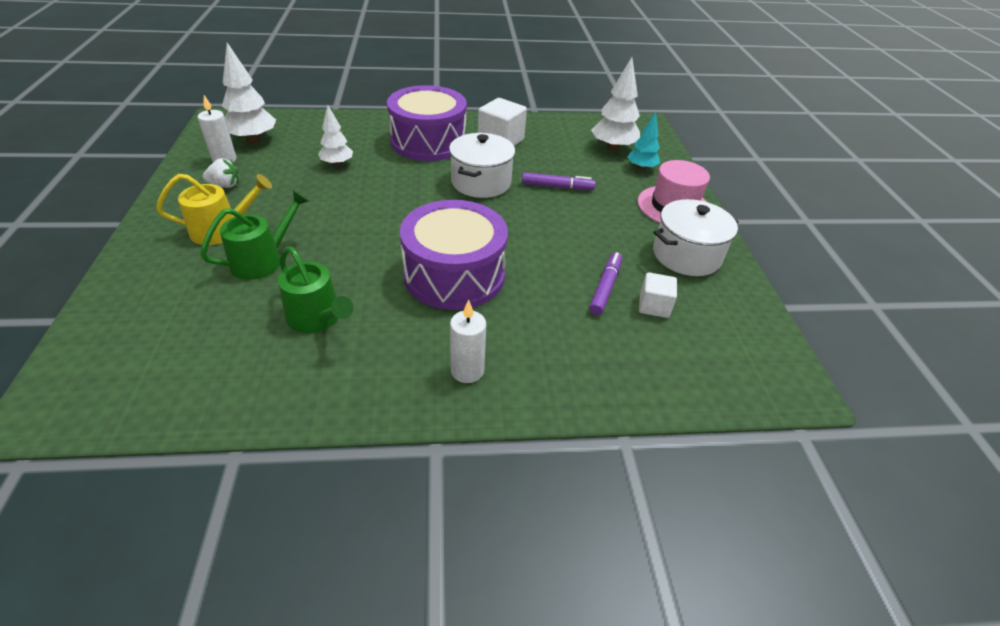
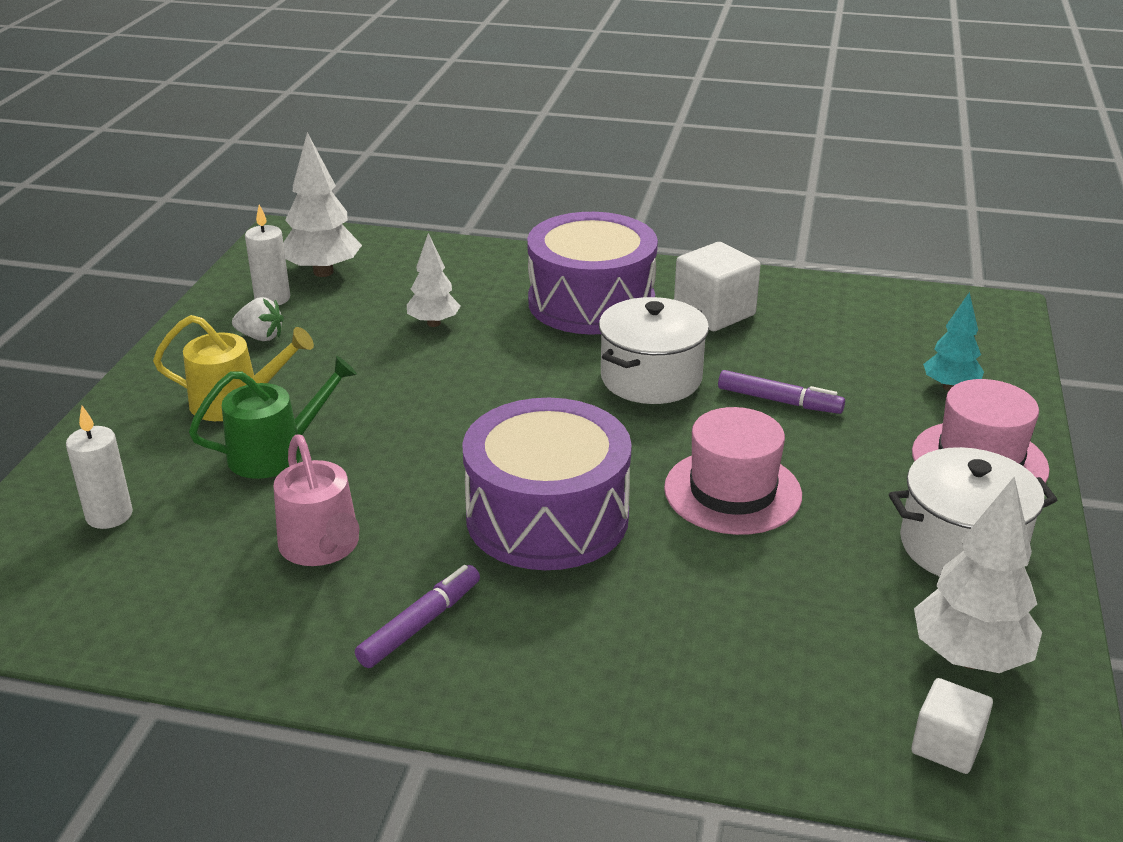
camera: 20 degrees right, 10 degrees down
green watering can [278,247,354,333] -> pink watering can [274,434,359,566]
white candle [450,300,486,383] -> white candle moved to [66,406,133,529]
purple marker [589,252,622,315] -> purple marker moved to [355,565,480,668]
white tree [591,57,640,151] -> white tree moved to [914,477,1042,673]
white cube [639,272,677,318] -> white cube moved to [911,678,993,774]
none -> pink hat [664,407,802,535]

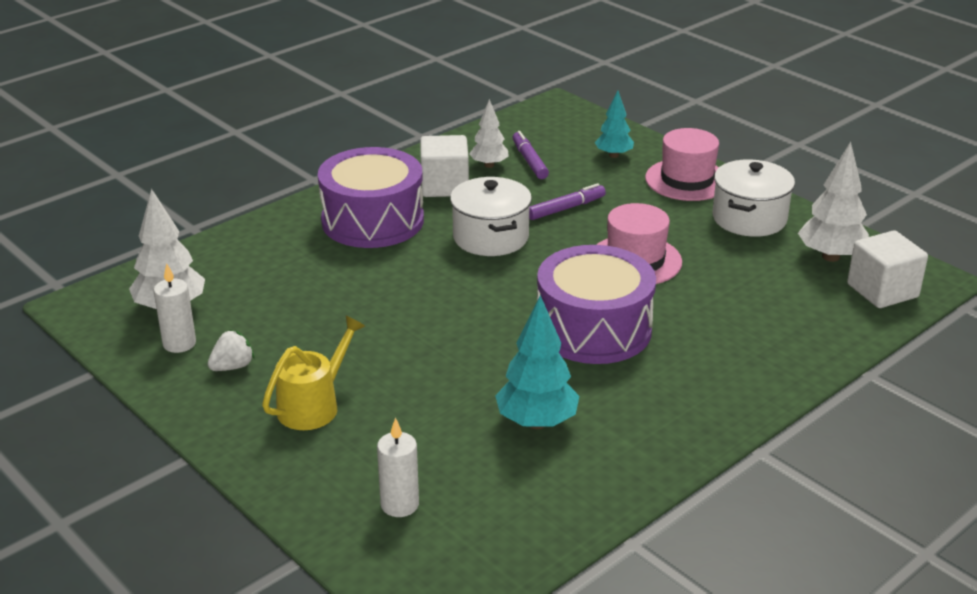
camera: 55 degrees left, 0 degrees up
green watering can [189,356,357,479] -> none
pink watering can [274,434,359,566] -> turquoise tree [495,295,579,429]
purple marker [355,565,480,668] -> purple marker moved to [512,131,549,179]
white tree [407,233,460,327] -> white tree moved to [469,99,509,168]
white cube [911,678,993,774] -> white cube [847,230,928,308], size x1.63

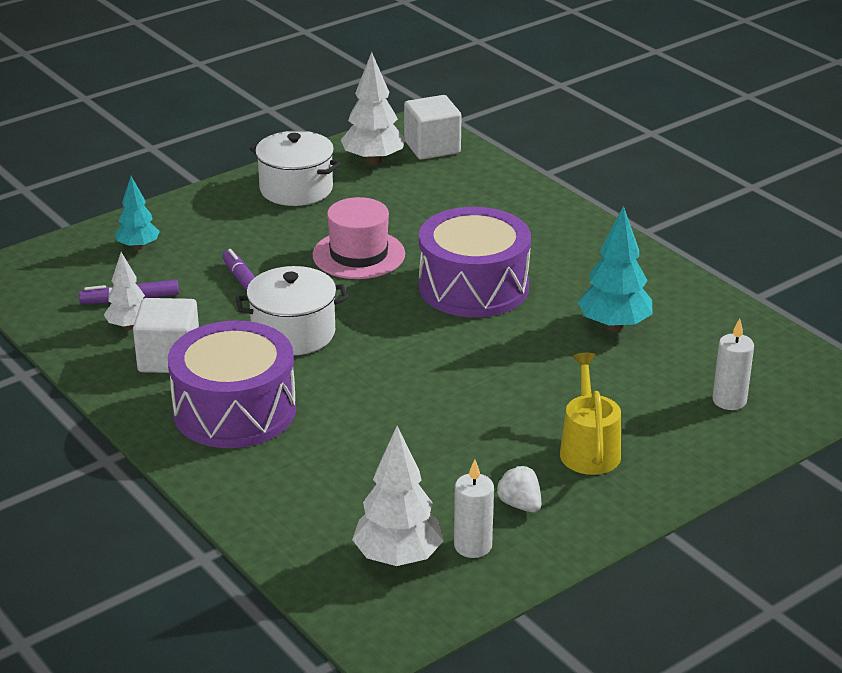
camera: 85 degrees left, 0 degrees up
yellow watering can [262,316,365,430] -> yellow watering can turned 45 degrees clockwise [560,353,621,475]
pink hat [645,128,719,201] -> none

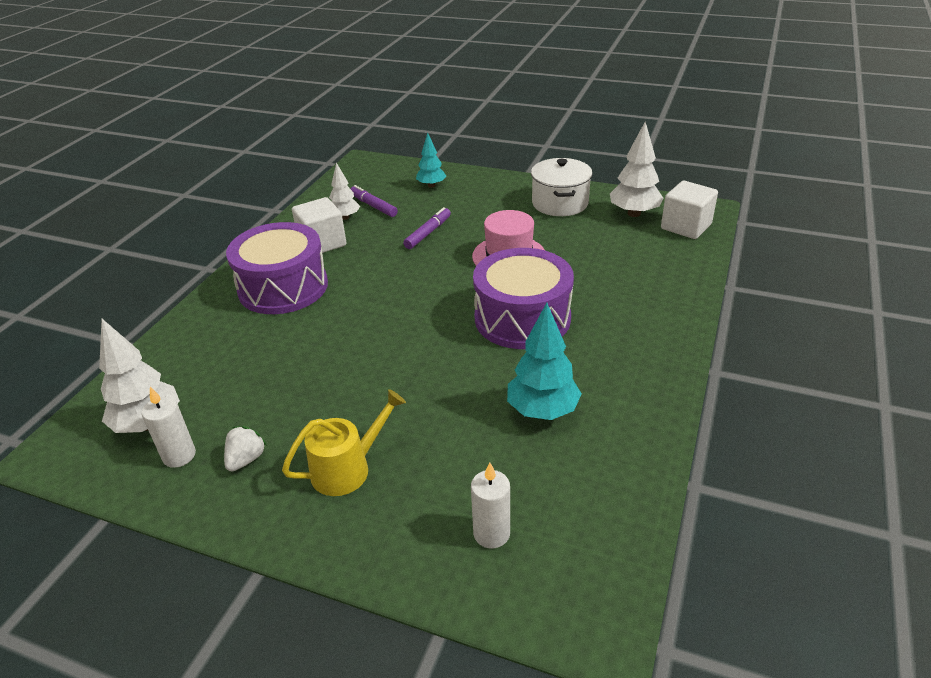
camera: 60 degrees right, 5 degrees up
white pot [236,266,348,355] -> none

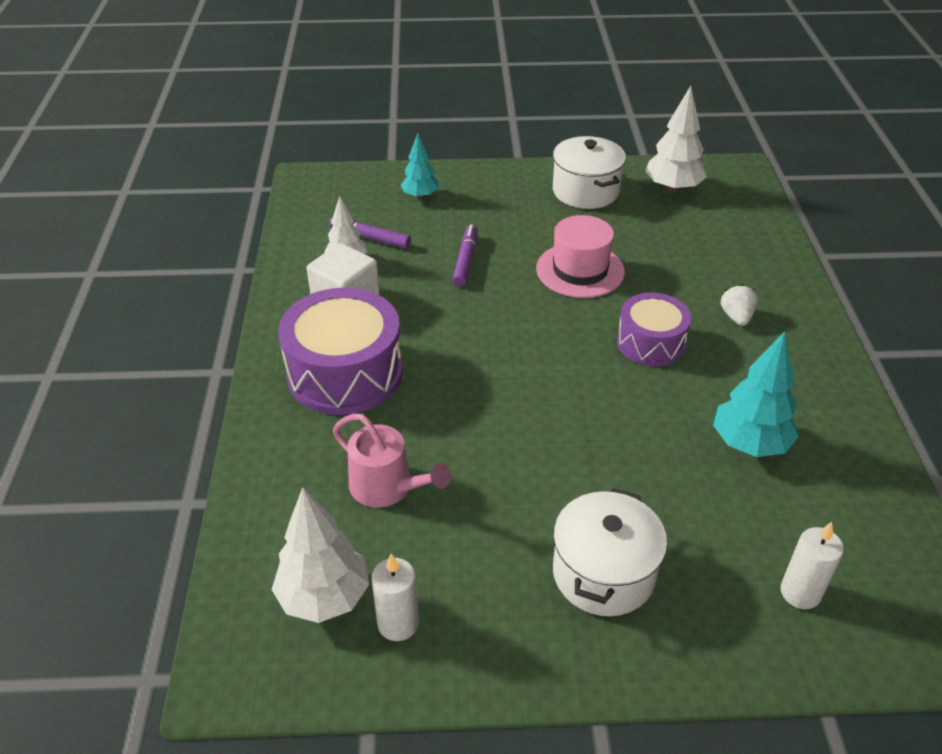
camera: 25 degrees left, 5 degrees up
white strawberry [224,426,267,472] -> white strawberry moved to [721,284,758,326]
yellow watering can [282,389,406,496] -> white pot [553,488,667,616]
purple drum [473,248,574,349] -> purple drum [617,292,691,366], size x0.61
white cube [661,181,718,239] -> none
none -> pink watering can [333,414,451,508]

